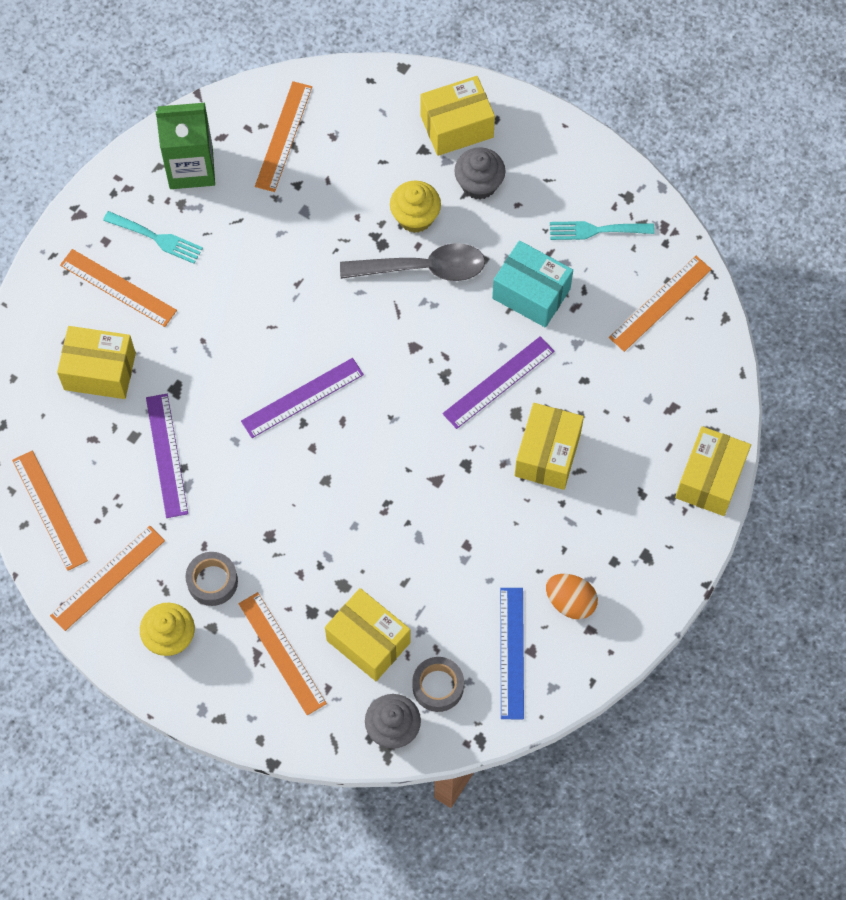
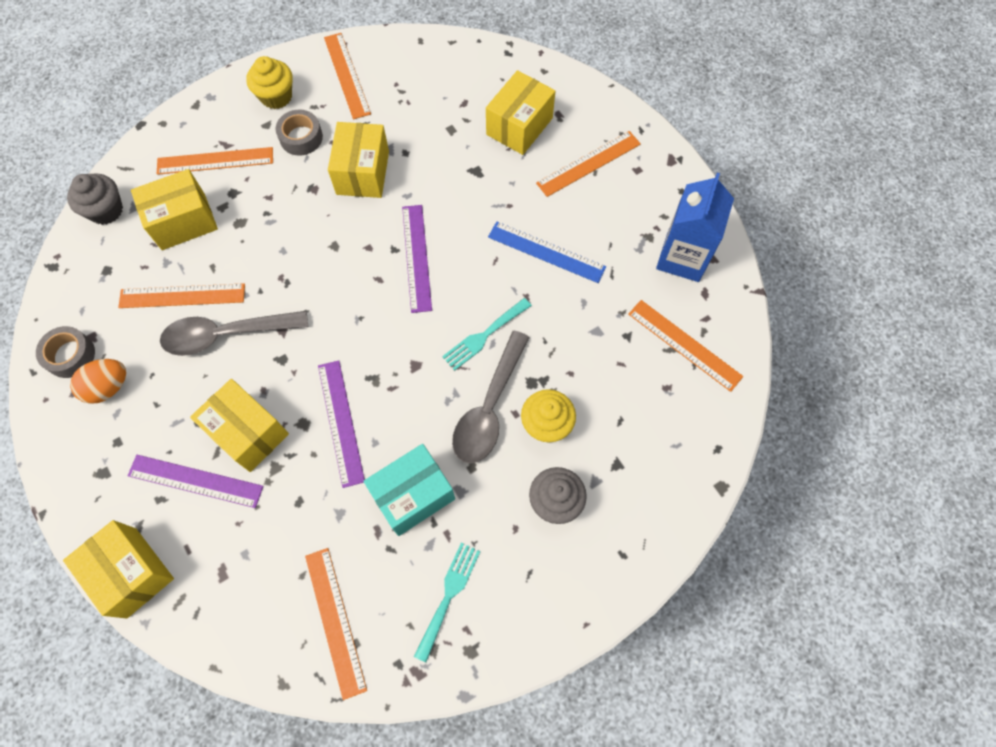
camera: 115 degrees right, 0 degrees up
orange ruler [12,451,88,571] -> orange ruler moved to [118,283,245,308]
turquoise fork [103,211,203,264] -> turquoise fork moved to [442,298,532,371]
purple ruler [146,394,188,518] -> purple ruler moved to [128,455,264,508]
green carton [156,103,215,189] -> blue carton [656,173,734,282]
grey tape [412,657,464,712] -> grey tape moved to [36,326,95,378]
yellow box [421,76,495,156] -> yellow box moved to [328,122,389,198]
blue ruler [500,588,524,719] -> blue ruler moved to [488,221,606,283]
none -> grey spoon [160,311,308,356]

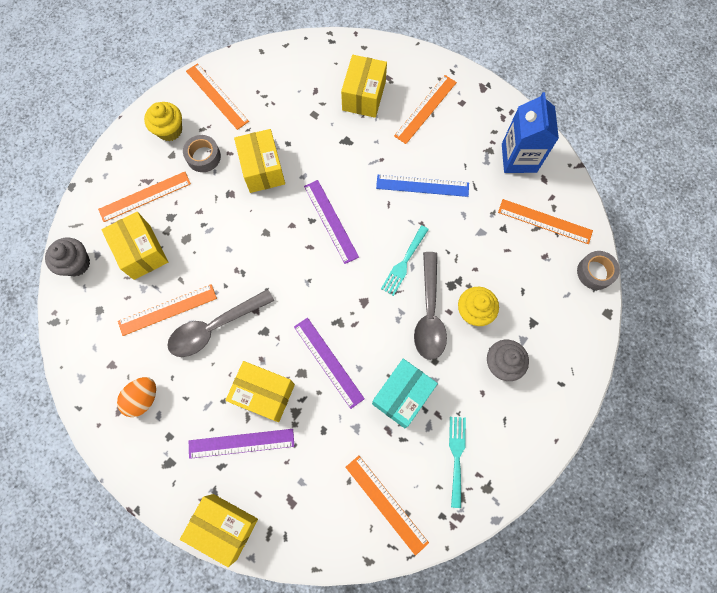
camera: 20 degrees left, 5 degrees up
grey tape [36,326,95,378] -> grey tape moved to [577,251,620,290]
yellow box [131,169,218,250] -> yellow box turned 75 degrees counterclockwise [101,212,168,280]

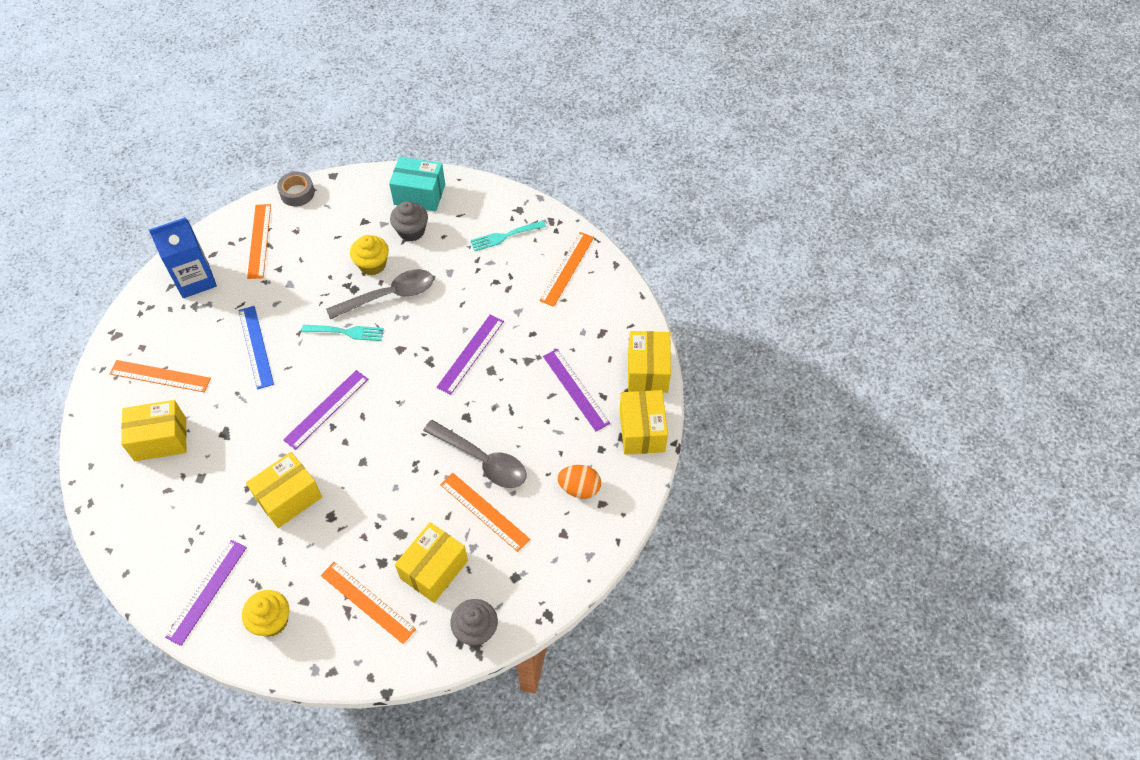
camera: 115 degrees left, 15 degrees down
grey tape [183,135,221,172] -> none
orange ruler [186,63,249,130] -> purple ruler [165,540,247,646]
yellow box [226,361,295,422] -> yellow box moved to [620,390,668,455]
turquoise box [372,359,438,428] -> turquoise box moved to [389,157,445,211]

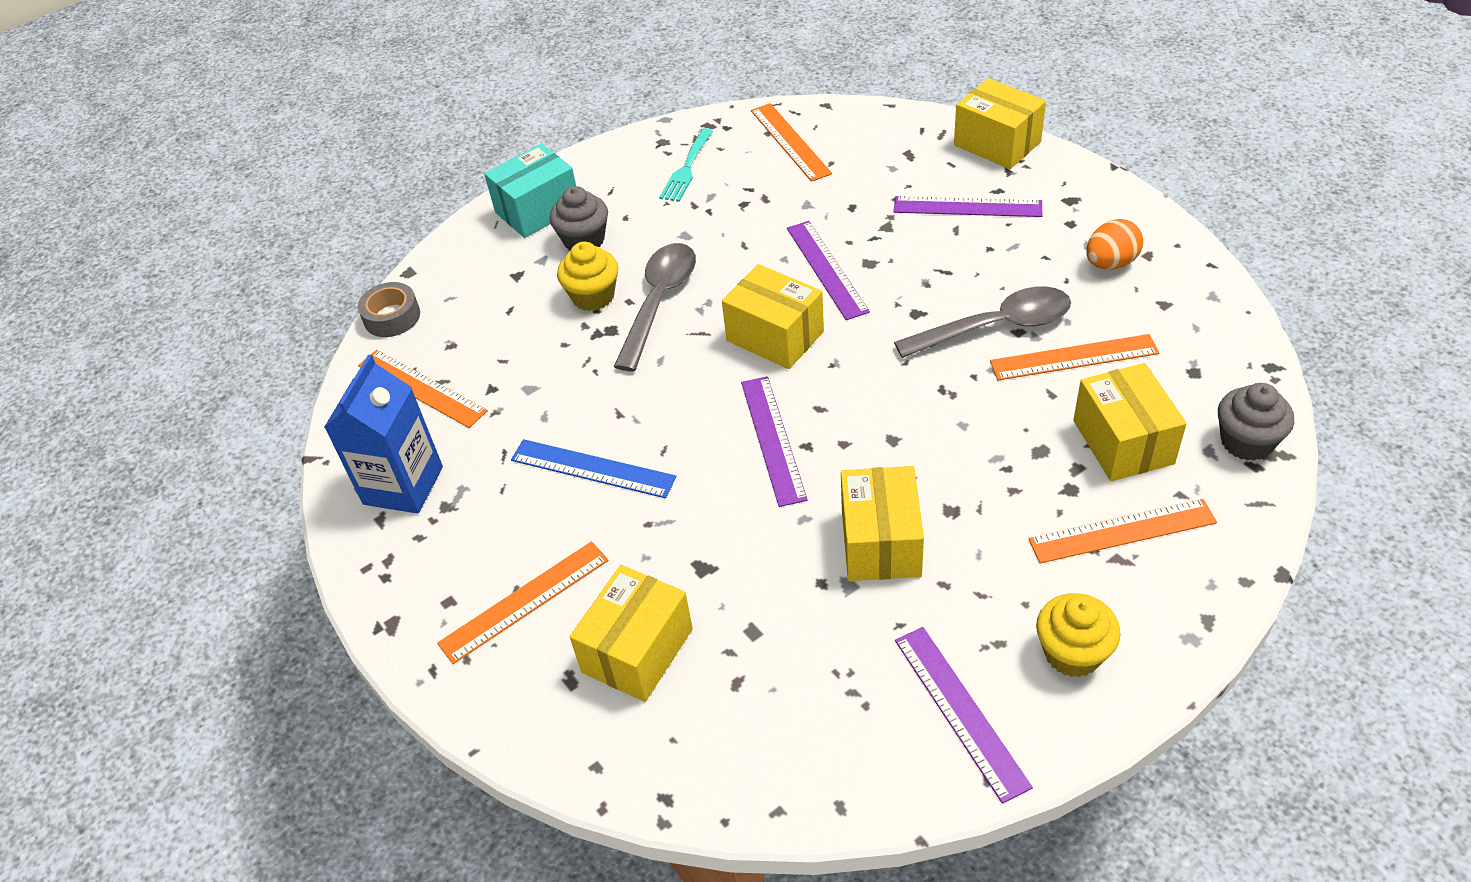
camera: 45 degrees left, 10 degrees down
turquoise fork [301,325,384,341] -> none
yellow box [620,390,668,455] -> yellow box moved to [722,264,824,369]

